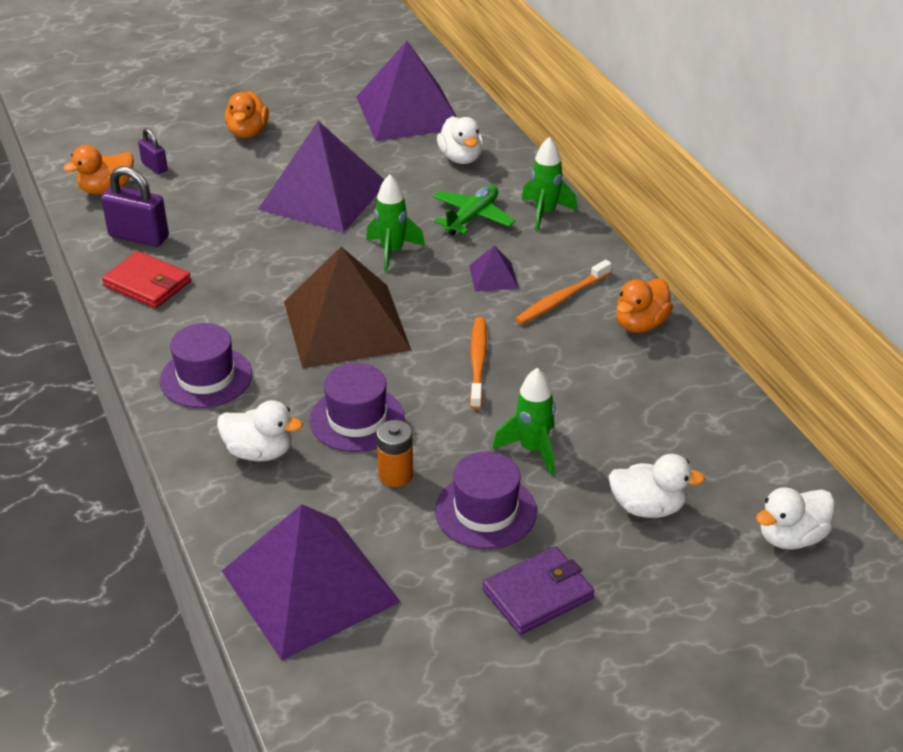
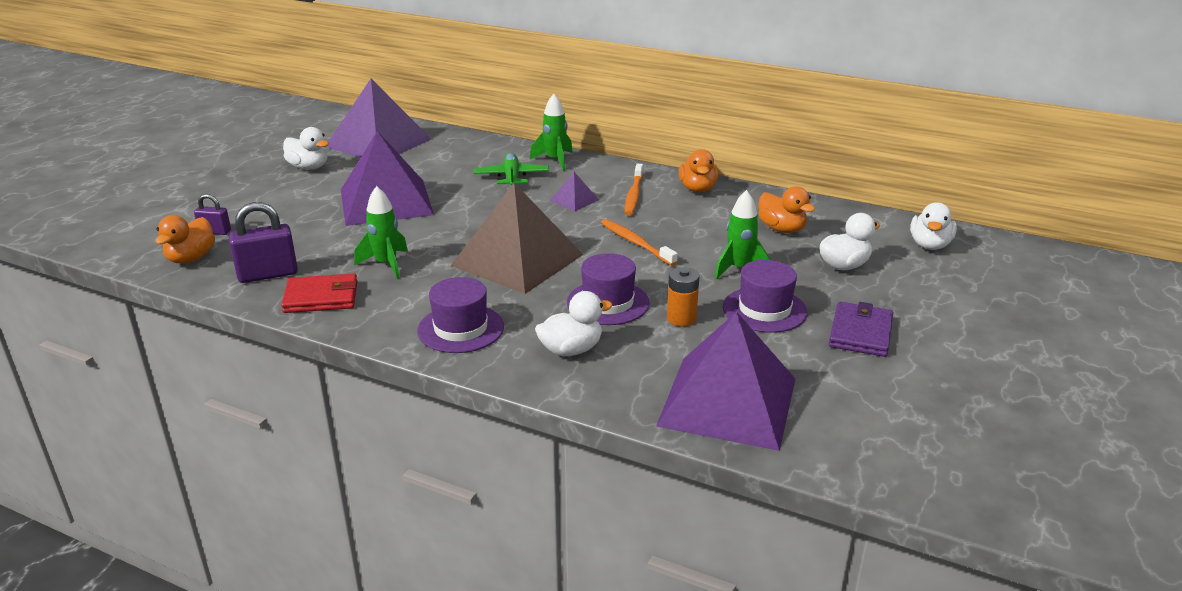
camera: 40 degrees left, 10 degrees down
orange duck [225,91,269,138] -> orange duck moved to [758,186,815,233]
green rocket [366,175,425,272] -> green rocket moved to [354,186,408,279]
white duck [437,116,483,164] -> white duck moved to [283,127,329,170]

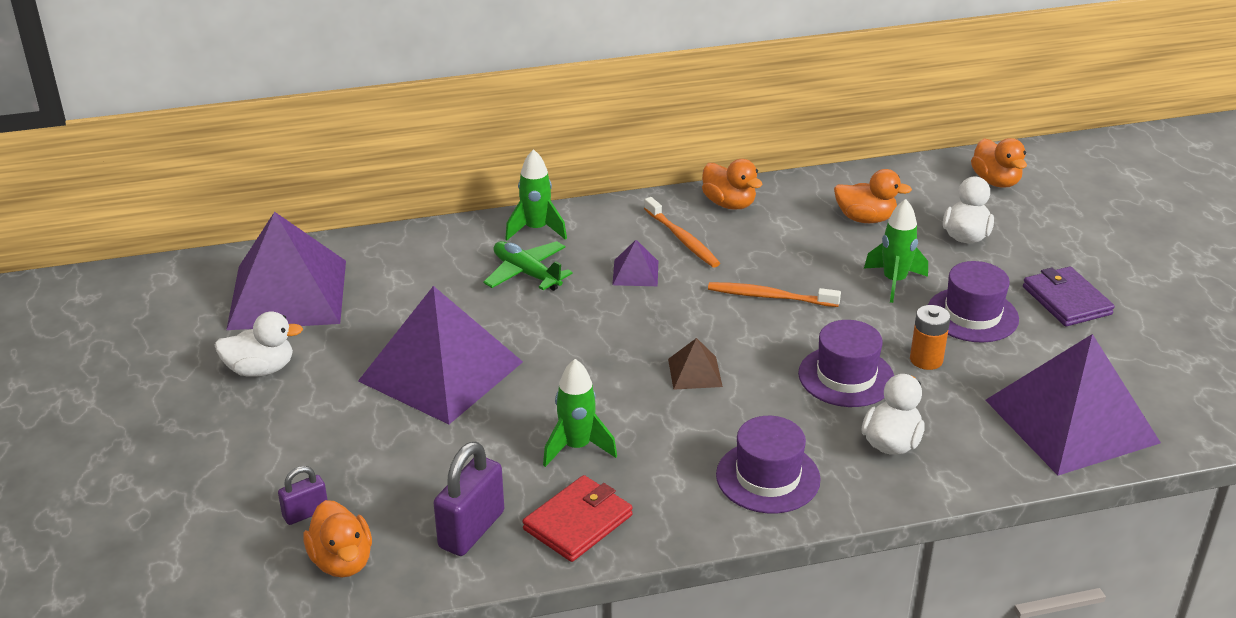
camera: 40 degrees left, 5 degrees up
brown pyramid [451,183,583,294] -> brown pyramid [668,338,723,390], size x0.42
white duck [910,202,957,250] -> orange duck [971,138,1027,188]

